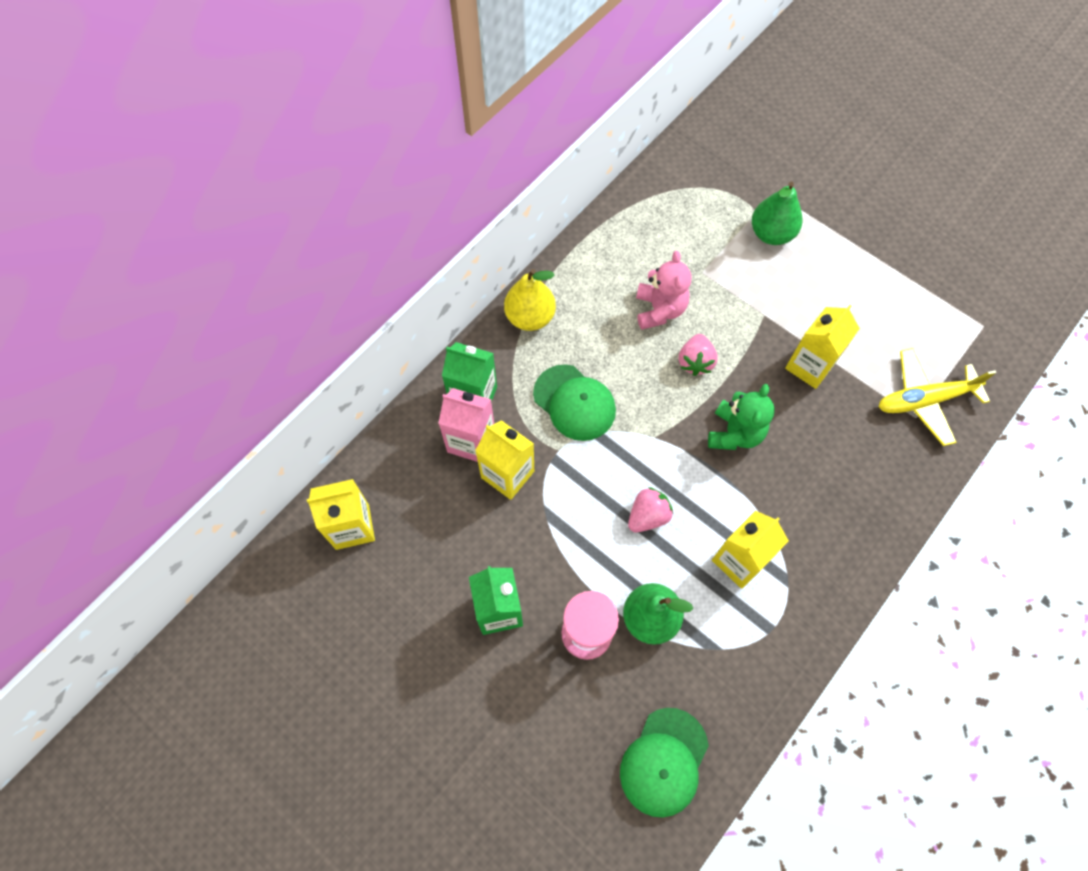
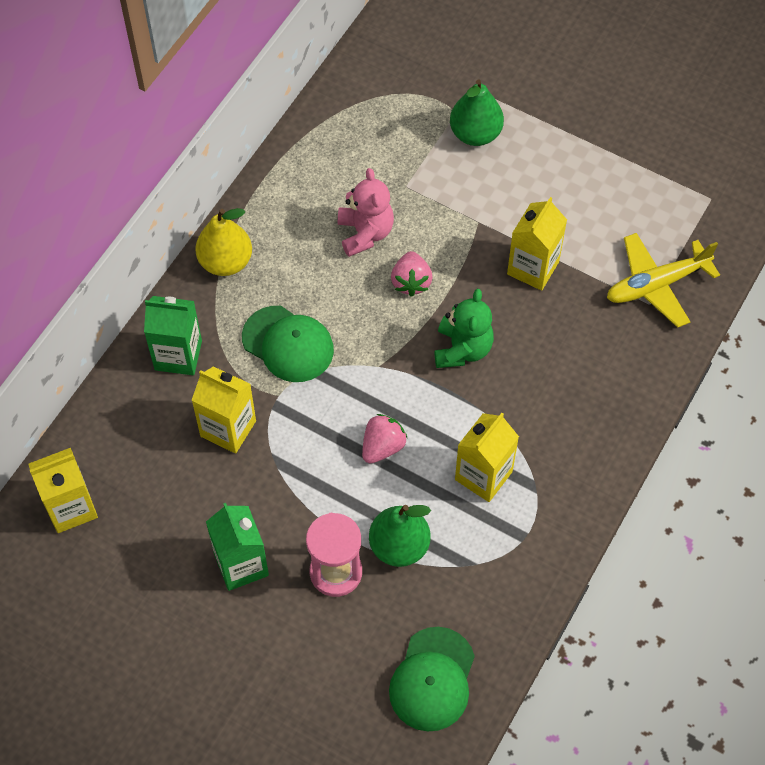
camera: 10 degrees left, 5 degrees down
pink carton [438,388,494,462] -> none

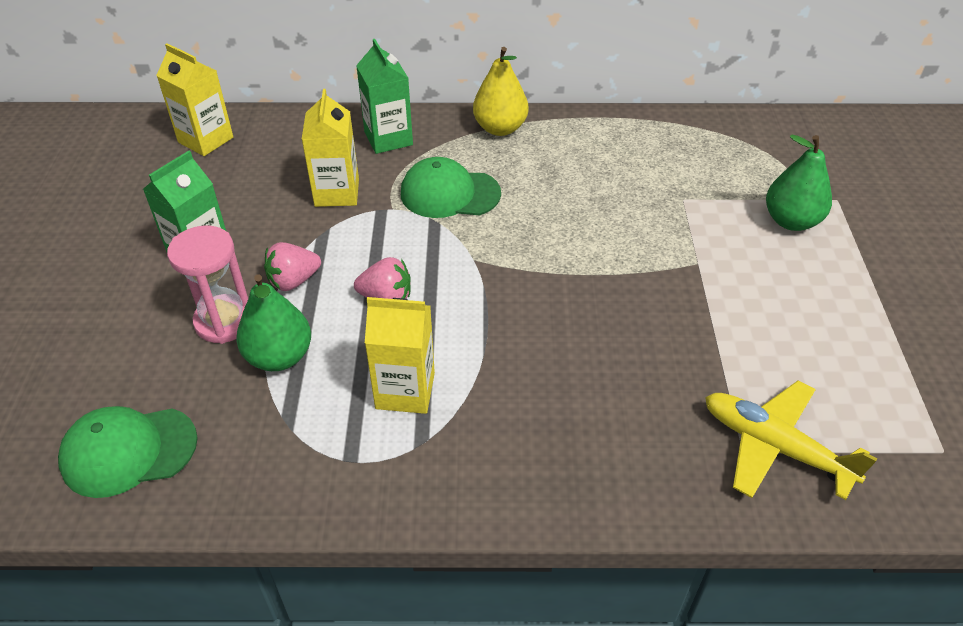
camera: 60 degrees right, 15 degrees down
green cap [242,306,334,382] -> green cap turned 90 degrees clockwise [401,157,501,218]
pink teddy bear [338,168,394,257] -> none
pink strawberry [391,251,432,297] -> pink strawberry moved to [264,242,321,291]
green teddy bear [435,289,494,368] -> none
yellow carton [507,197,567,291] -> none

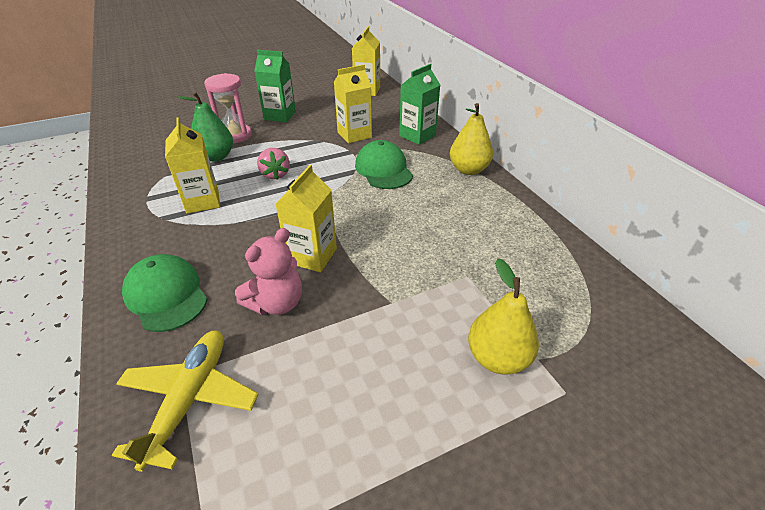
camera: 65 degrees right, 5 degrees down
green cap [58,406,198,498] -> green cap moved to [122,254,208,332]
pink strawberry [264,242,321,291] -> none
green pear [766,134,832,231] -> yellow pear [468,258,539,375]
none -> pink teddy bear [235,228,302,315]
none -> yellow carton [276,165,337,272]

